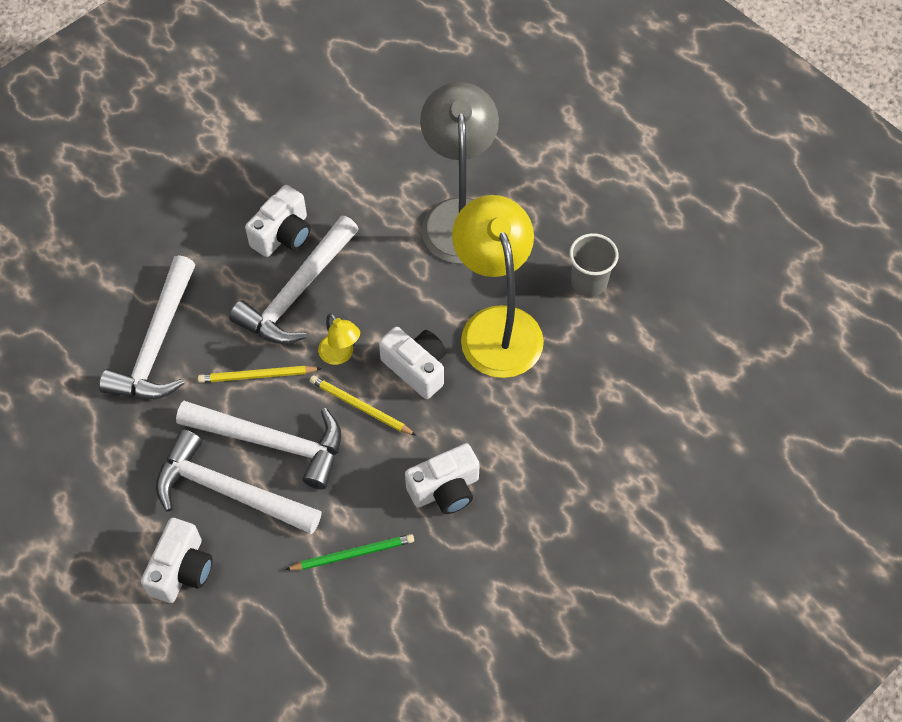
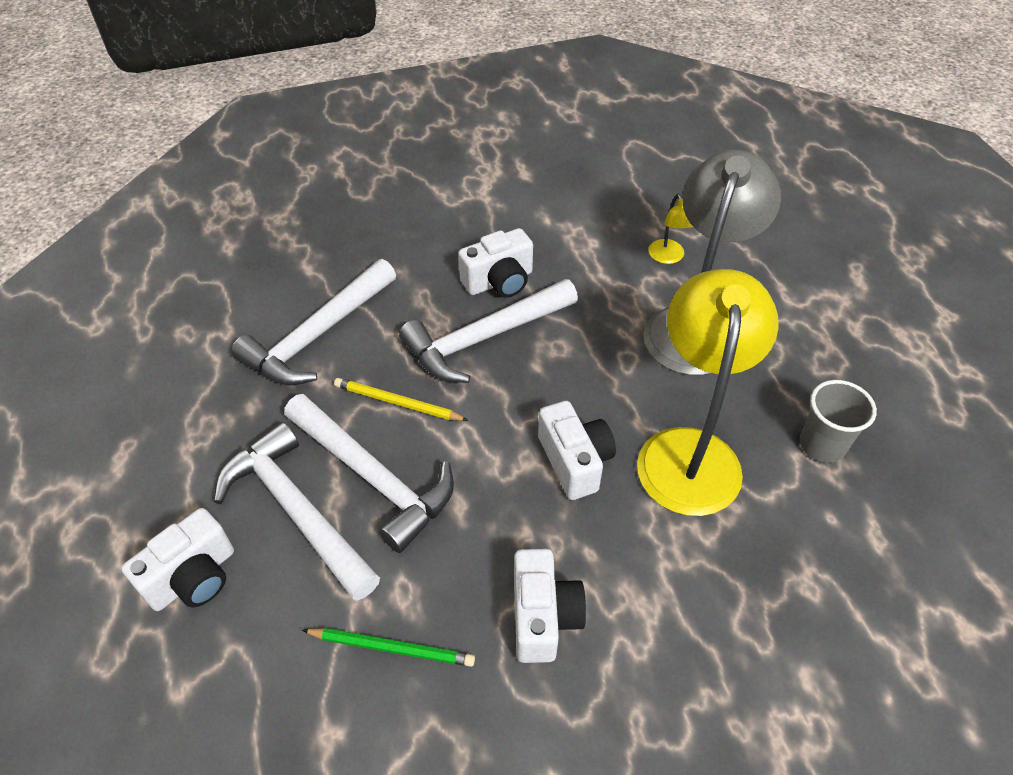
camera: 25 degrees right, 10 degrees down
yellow pencil [310,375,417,436] -> none
yellow lamp [318,313,360,365] -> yellow lamp moved to [648,194,693,264]
white camera [405,443,480,514] -> white camera turned 90 degrees counterclockwise [514,549,587,663]

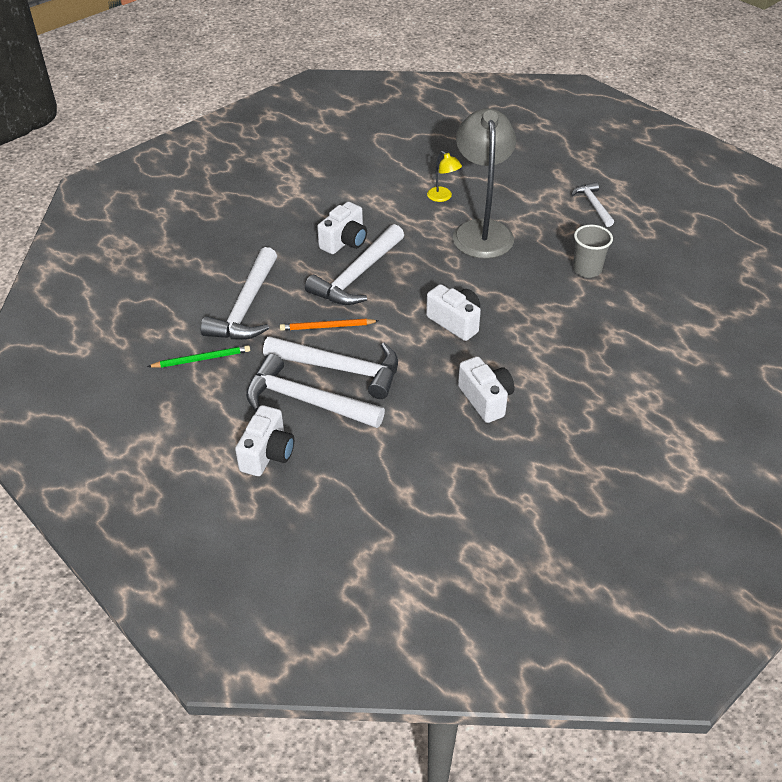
camera: 25 degrees left, 5 degrees down
green pencil [302,628,475,667] -> green pencil moved to [147,345,250,368]
yellow pencil [334,378,469,421] -> orange pencil [280,319,378,331]
yellow lamp [637,269,779,516] -> none
none -> white hammer [571,182,614,227]

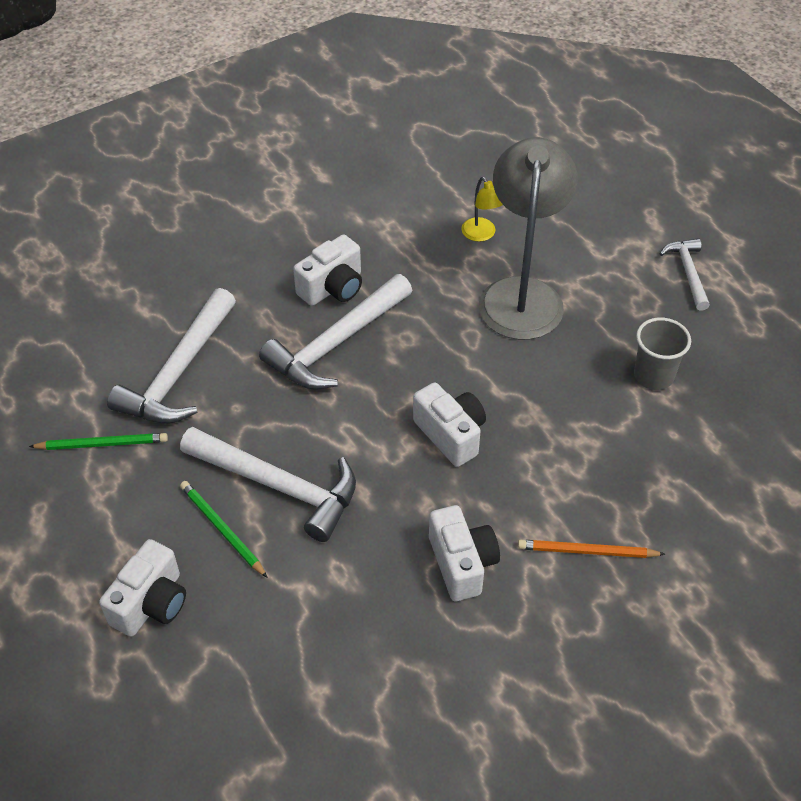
camera: 10 degrees right, 5 degrees up
white hammer [246,354,385,428] -> green pencil [180,481,268,578]
orange pencil [280,319,378,331] -> orange pencil moved to [518,540,665,558]

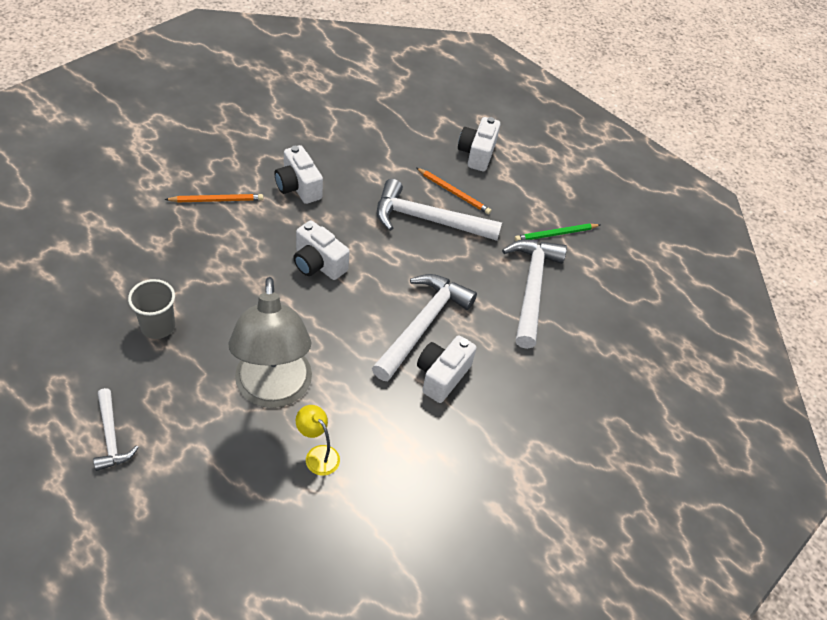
camera: 160 degrees right, 0 degrees up
green pencil [180,481,268,578] -> orange pencil [416,168,491,214]

